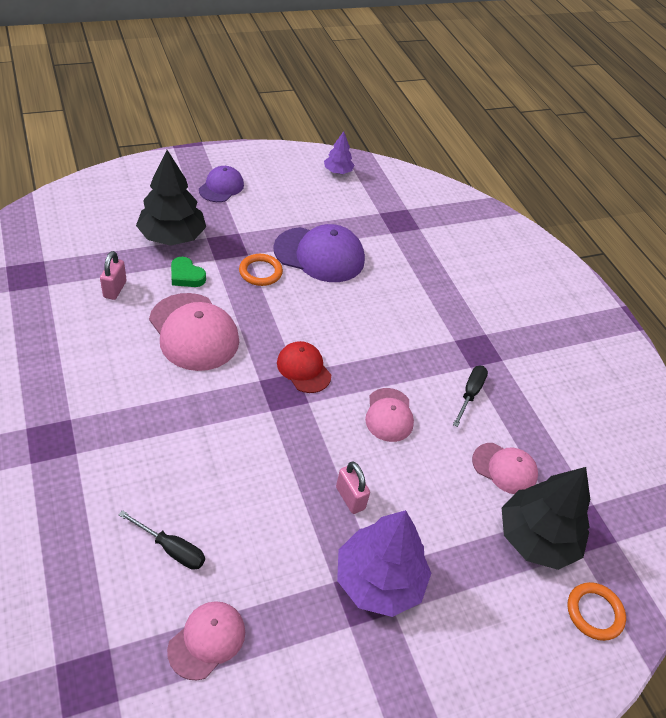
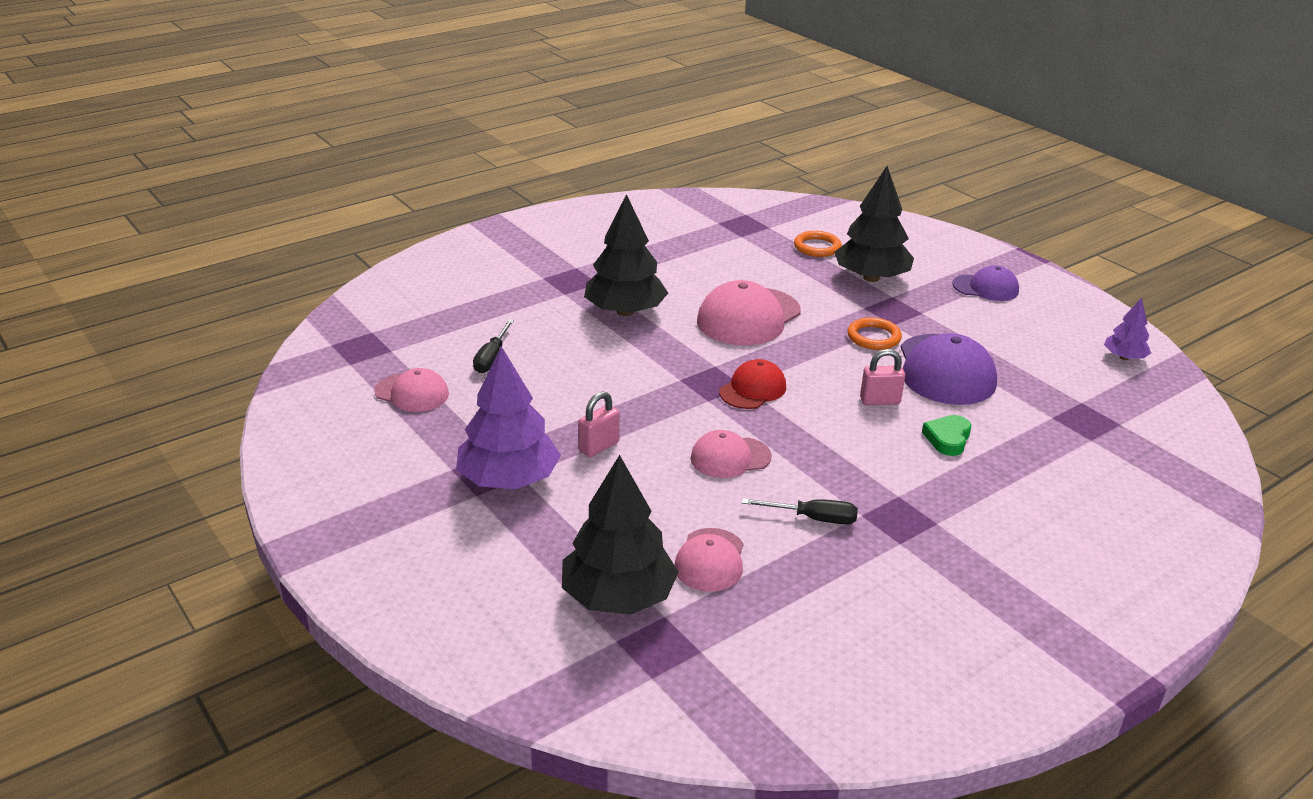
camera: 80 degrees right, 15 degrees down
pink padlock [100,251,127,300] -> pink padlock moved to [860,349,905,405]
green heart [171,257,206,287] -> green heart moved to [922,415,971,456]
orange ring [567,582,626,641] -> orange ring moved to [794,231,842,257]
none -> black tree [584,194,668,316]

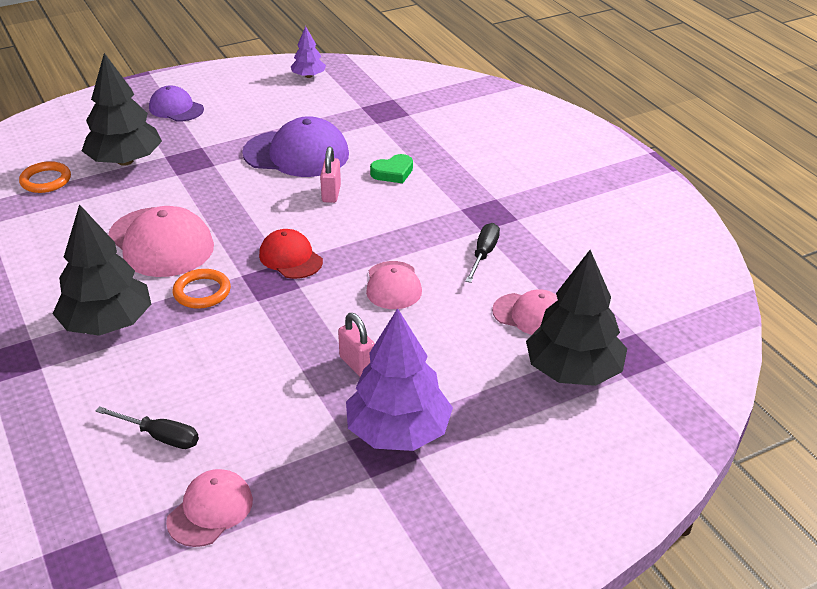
camera: 80 degrees left, 5 degrees up
orange ring [847,317,902,350] -> orange ring moved to [173,269,231,308]
green heart [922,415,971,456] -> green heart turned 60 degrees counterclockwise [370,154,413,183]
purple cap [952,265,1019,301] -> purple cap turned 75 degrees counterclockwise [149,85,204,121]

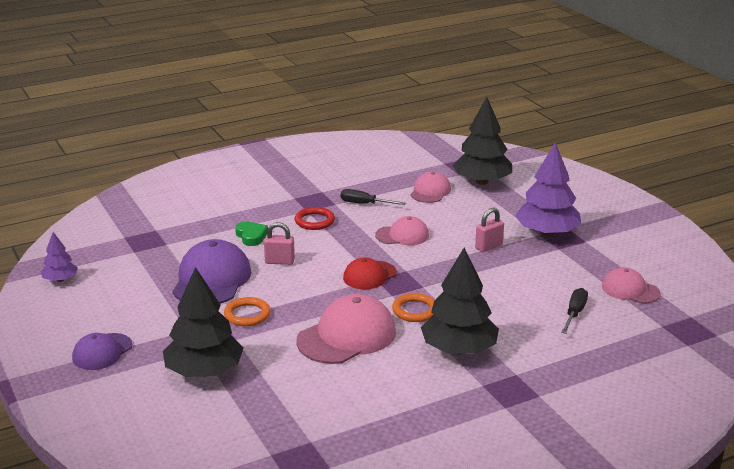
camera: 90 degrees left, 10 degrees down
orange ring [19,161,71,193] -> orange ring moved to [224,297,271,326]
none -> red ring [295,207,335,230]

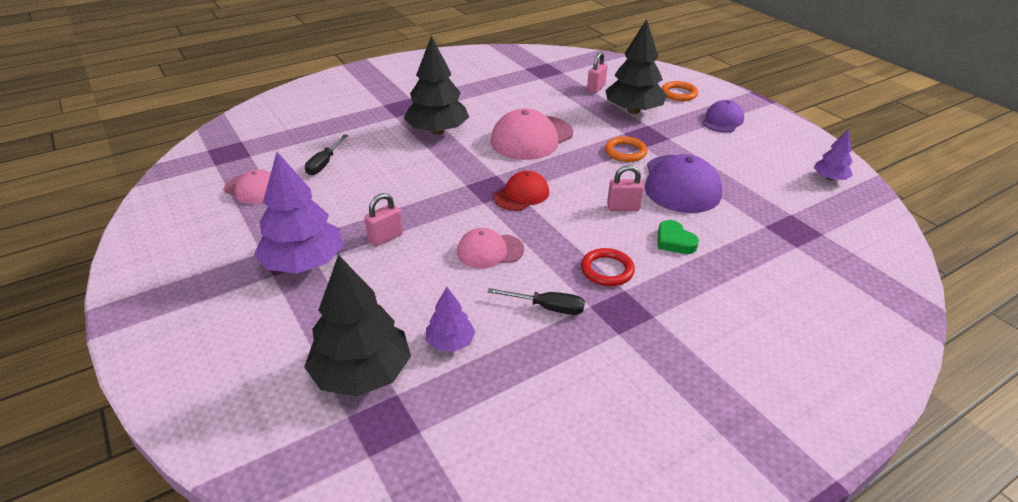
camera: 175 degrees right, 10 degrees up
orange ring [392,293,435,322] -> orange ring moved to [661,81,698,101]
pink cap [410,171,451,203] -> purple tree [426,287,475,352]
none -> pink padlock [587,52,608,93]

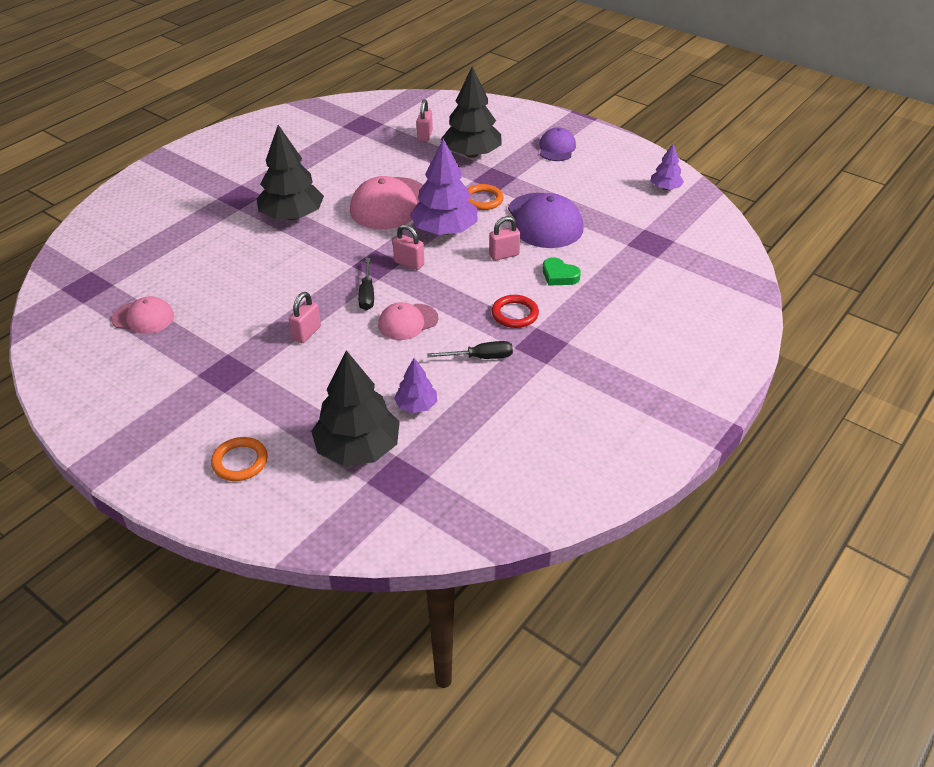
camera: 20 degrees left, 5 degrees up
purple tree [254,152,344,274] -> purple tree moved to [410,139,478,235]
black screwdriver [305,134,348,175] -> black screwdriver moved to [358,258,374,310]
red cap [494,171,549,211] -> pink padlock [393,224,424,270]
orange ring [661,81,698,101] -> orange ring moved to [211,437,268,481]

